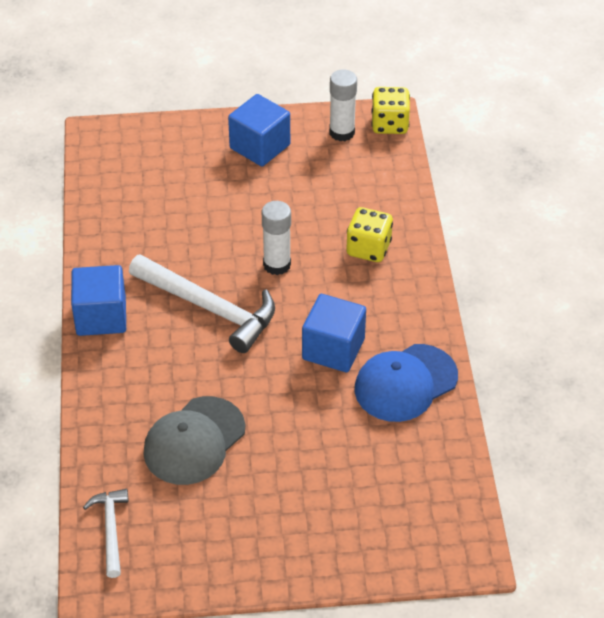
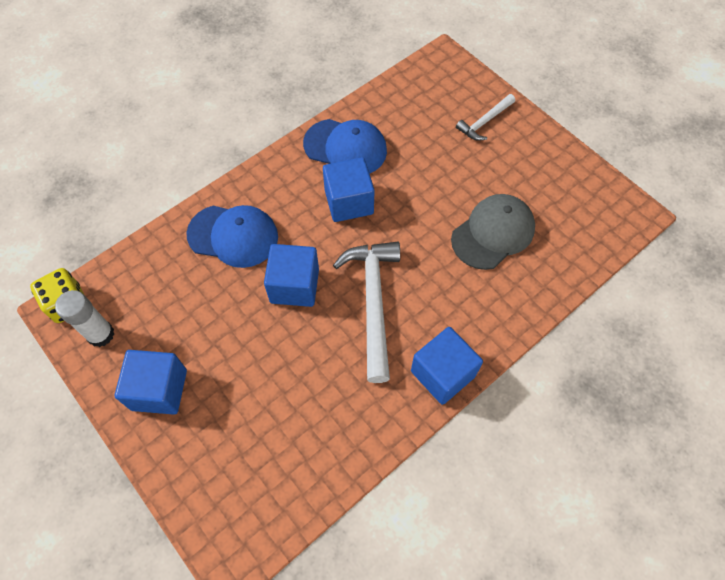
camera: 125 degrees left, 15 degrees up
white hammer [83,489,129,578] -> white hammer moved to [456,94,515,141]
grey cap [143,396,245,485] -> grey cap turned 45 degrees counterclockwise [451,194,535,270]
white glue stick [262,201,291,275] -> blue cube [264,244,319,307]
yellow dice [346,207,393,262] -> blue cap [186,205,278,268]

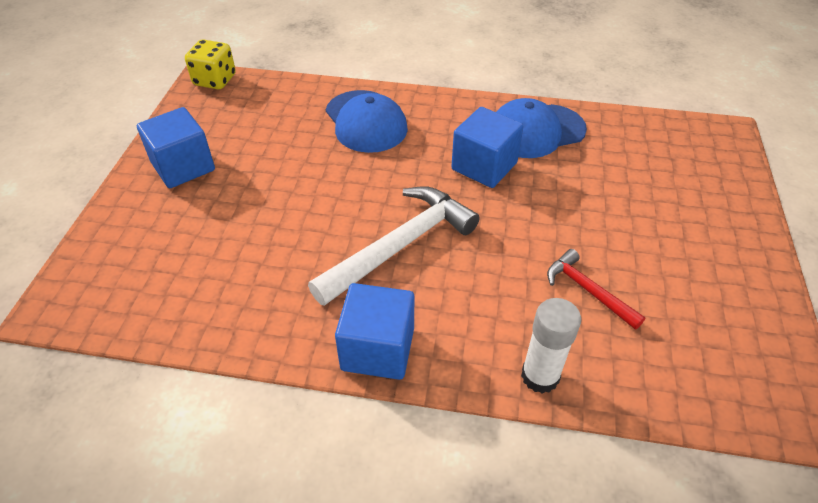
camera: 50 degrees right, 15 degrees down
white glue stick [55,290,114,347] -> white glue stick moved to [521,298,581,394]
blue cube [264,244,319,307] -> none
blue cap [303,119,387,174] -> blue cap turned 90 degrees clockwise [496,98,587,158]
grey cap [451,194,535,270] -> red hammer [547,249,646,330]
white hammer [456,94,515,141] -> none

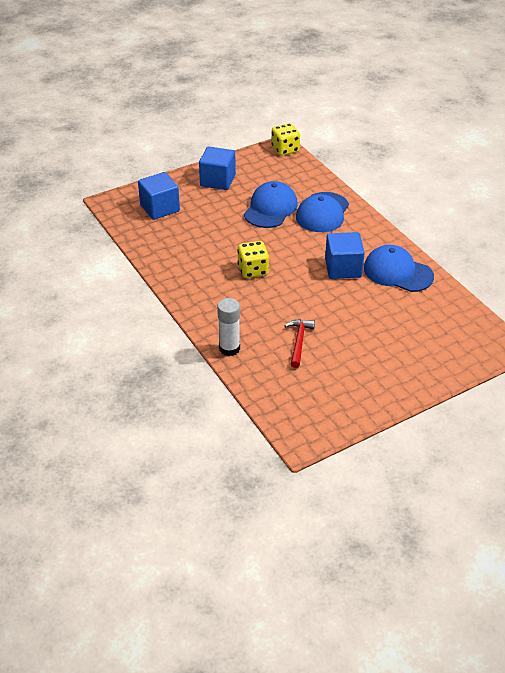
camera: 50 degrees right, 5 degrees down
white hammer [308,186,480,306] -> yellow dice [237,241,269,278]
blue cube [335,283,414,380] -> blue cube moved to [138,172,180,220]
none -> blue cap [244,181,298,228]

